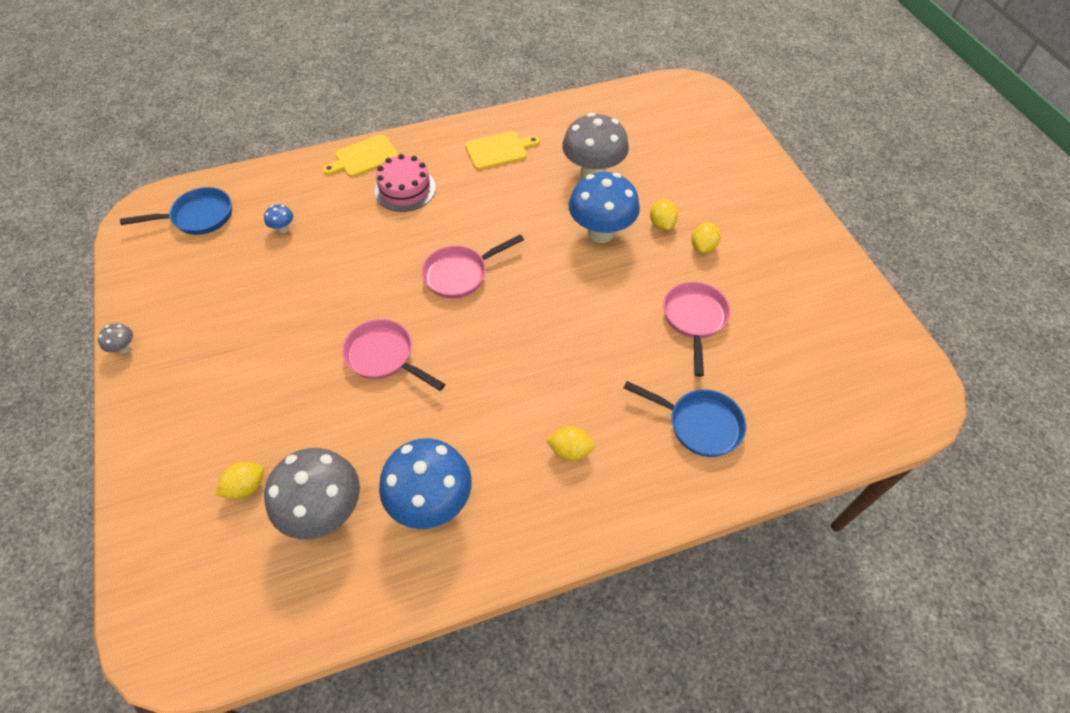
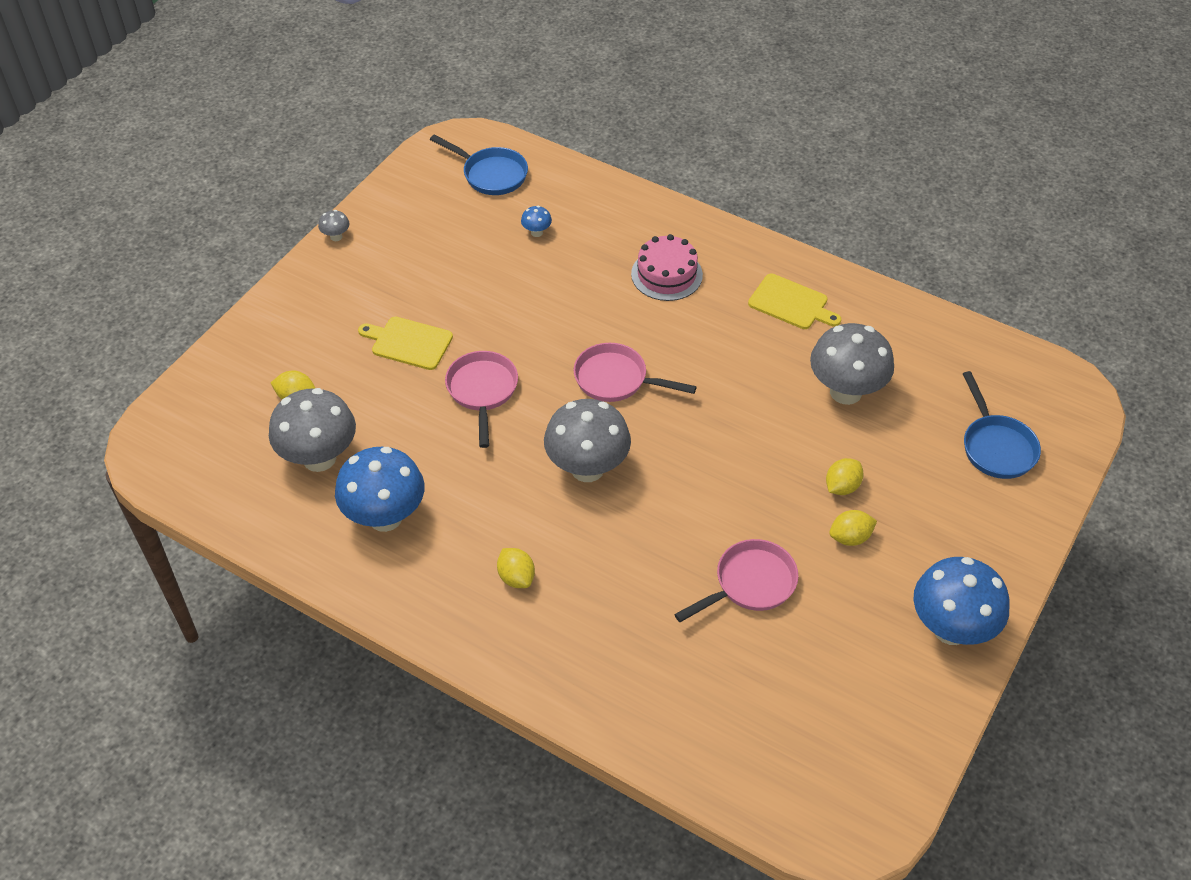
camera: 50 degrees right, 5 degrees down
yellow cutting board [323,134,399,177] -> yellow cutting board moved to [358,317,453,370]
blue mushroom [569,172,640,243] -> blue mushroom moved to [913,557,1009,645]
blue pan [624,381,746,457] -> blue pan moved to [963,371,1041,479]
none -> grey mushroom [544,399,631,482]

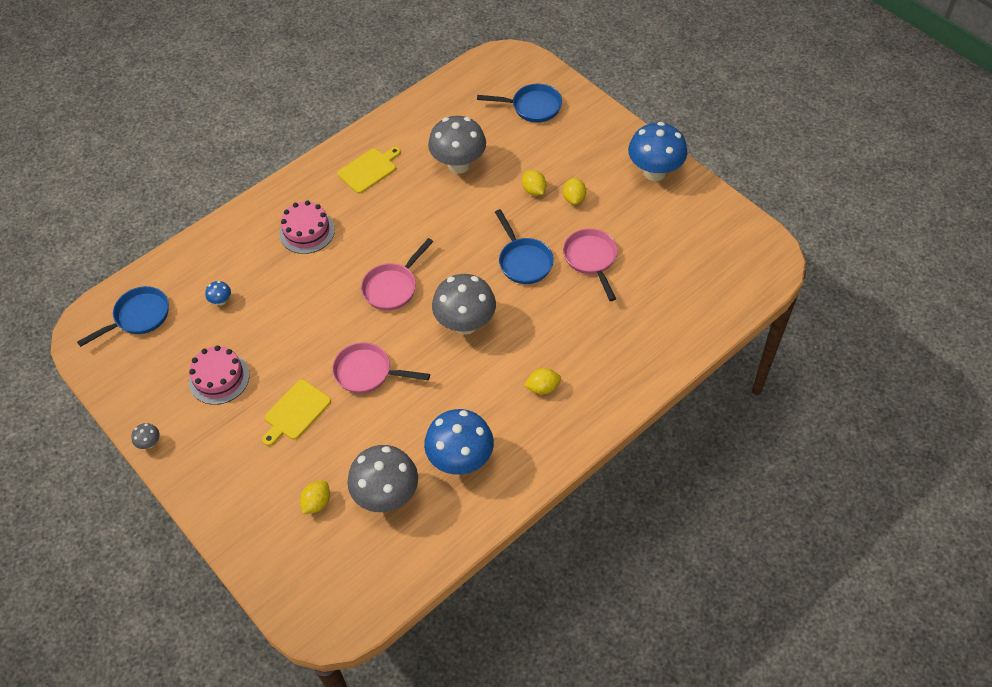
camera: 70 degrees left, 5 degrees up
none -> pink cake [189,345,250,405]
none -> blue pan [495,209,554,284]

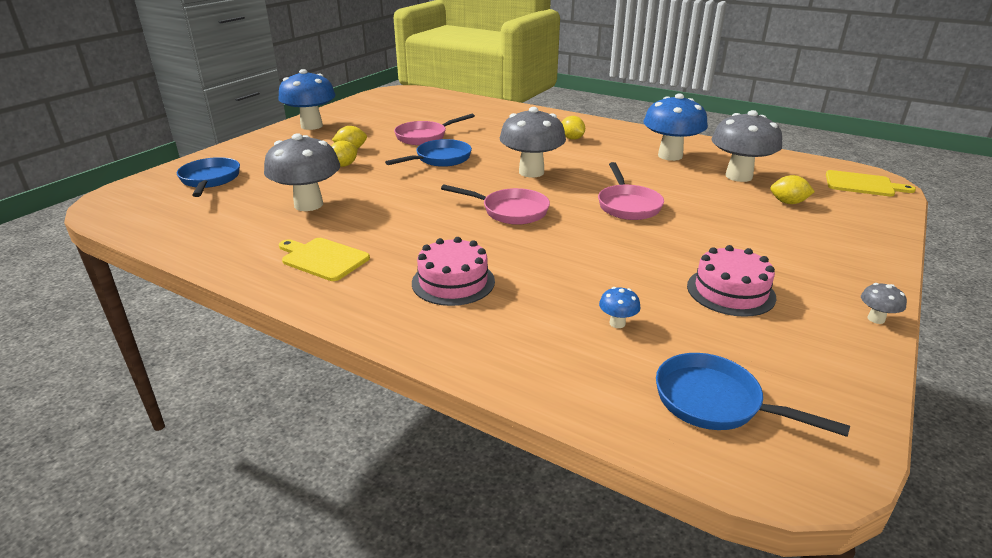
camera: 110 degrees left, 25 degrees down
yellow cutting board [262,379,331,446] -> yellow cutting board moved to [826,170,916,197]

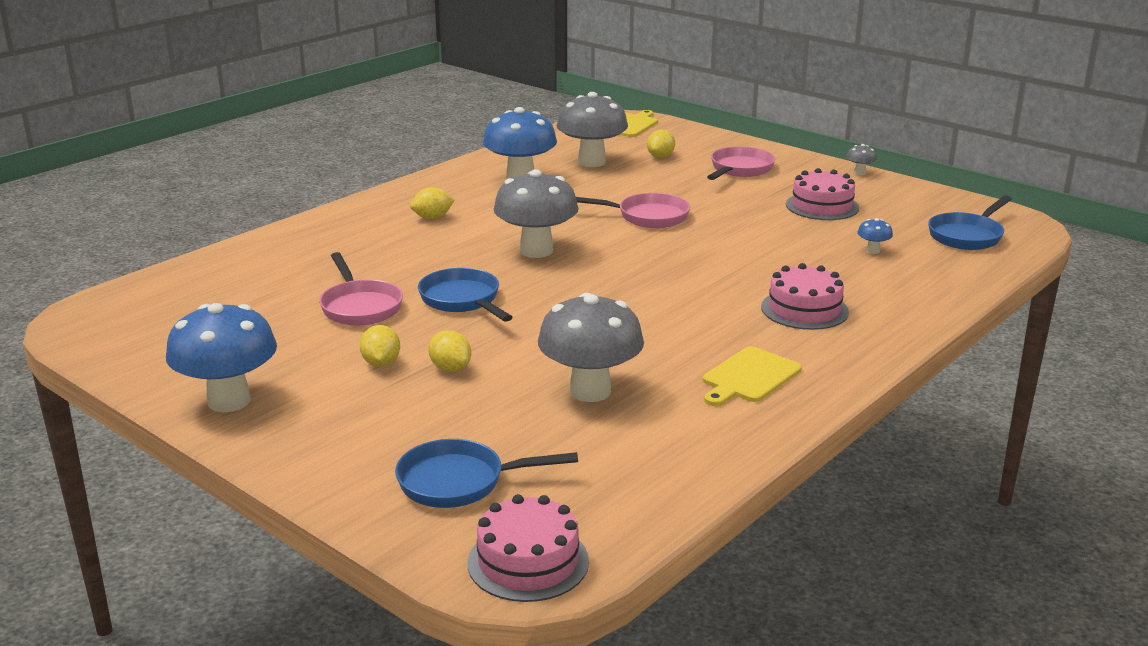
camera: 80 degrees left, 5 degrees down
pink pan [441,184,550,225] -> pink pan moved to [707,146,775,180]
none -> pink cake [468,494,589,602]

